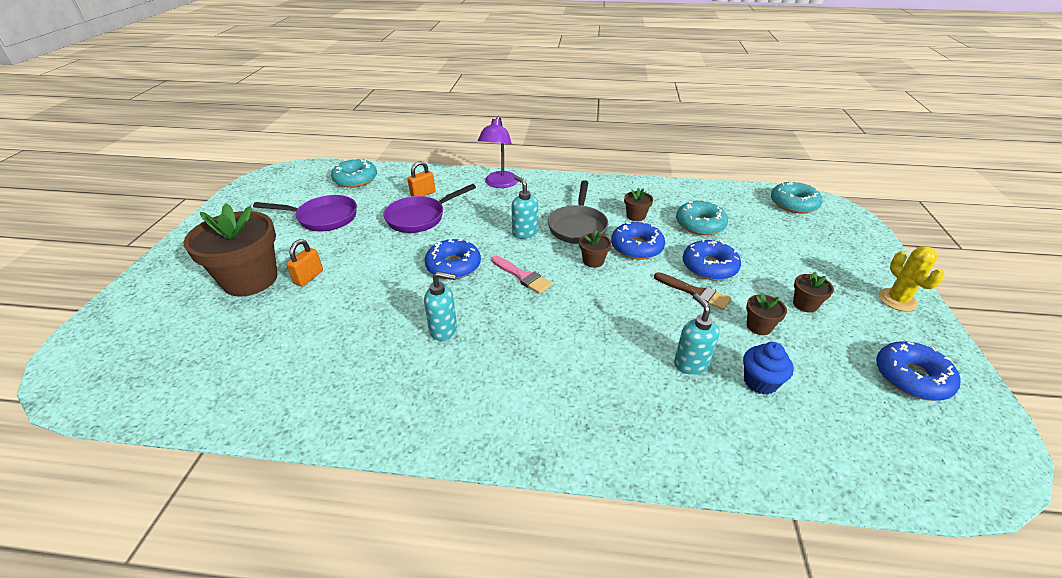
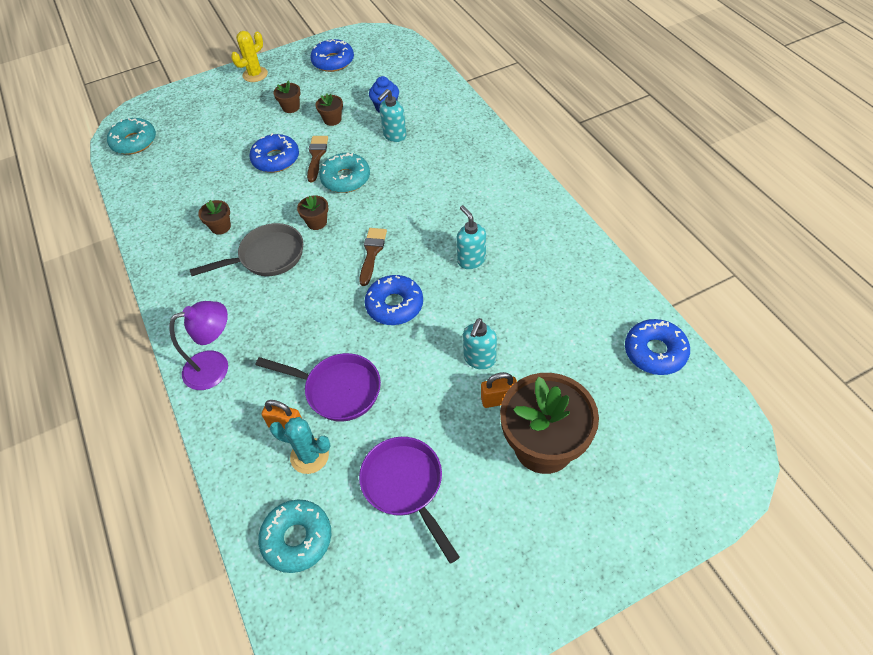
camera: 120 degrees left, 15 degrees up
pink brush [491,256,552,294] -> brown brush [359,228,387,286]
turquoise soap dispenser [511,176,538,239] -> turquoise soap dispenser moved to [463,318,497,370]
blue donut [611,221,665,260] -> blue donut moved to [625,319,690,375]
turquoise donut [676,200,728,235] -> turquoise donut moved to [319,153,370,193]
none -> turquoise cactus [270,417,331,474]

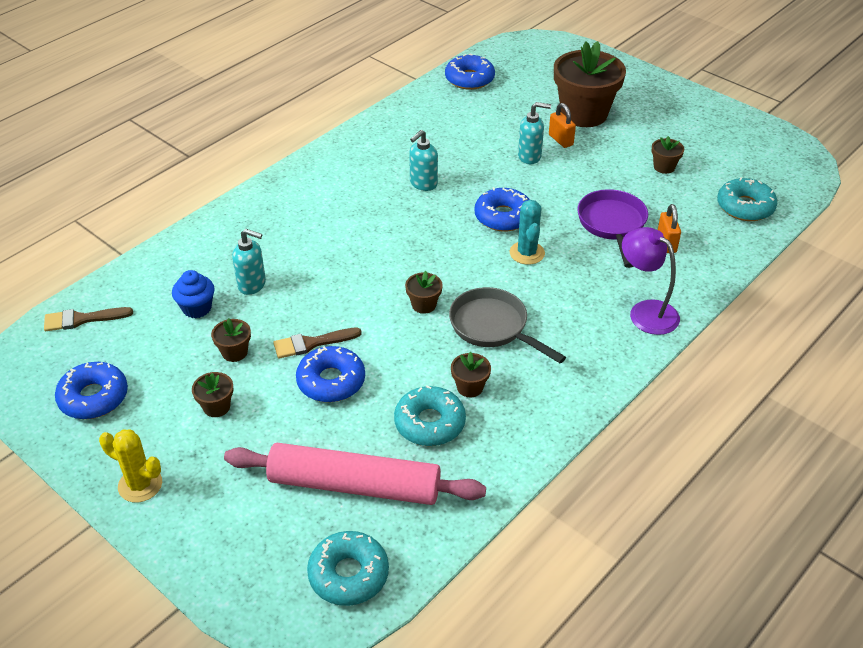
camera: 115 degrees left, 10 degrees down
turquoise cactus [270,417,331,474] -> turquoise cactus moved to [510,200,545,265]
turquoise donut [319,153,370,193] -> turquoise donut moved to [394,385,466,446]
brown brush [359,228,387,286] -> brown brush moved to [44,307,133,331]
purple pan [359,437,460,563] -> brown flower pot [652,136,684,174]
none -> pink rolling pin [224,443,486,505]

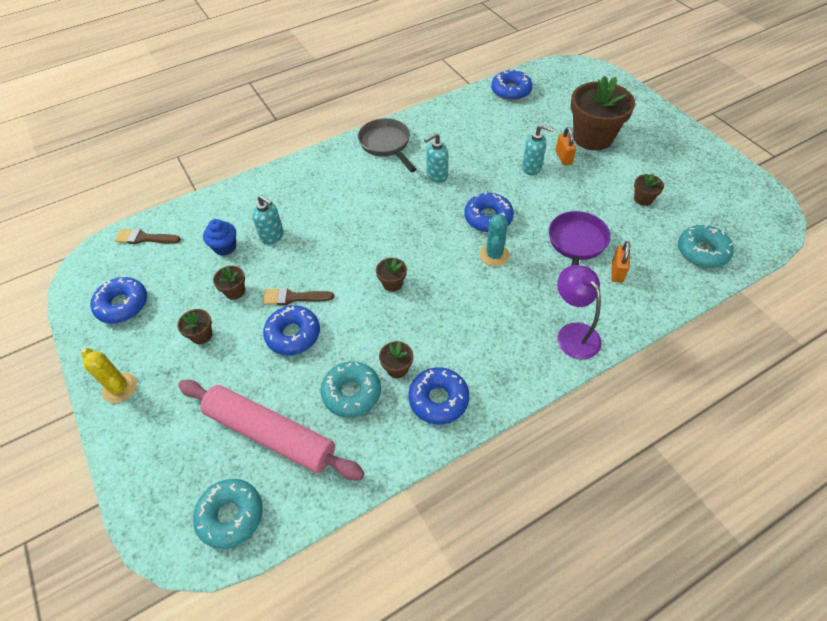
camera: 20 degrees right, 10 degrees up
grey pan [449,287,566,363] -> grey pan moved to [358,118,417,172]
none -> blue donut [408,367,470,425]

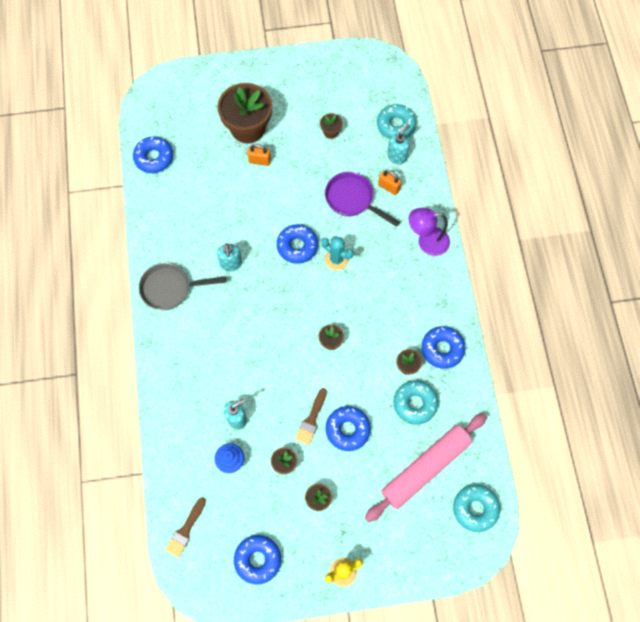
camera: 70 degrees left, 15 degrees up
turquoise soap dispenser [522,124,554,175] -> turquoise soap dispenser moved to [387,124,410,164]

